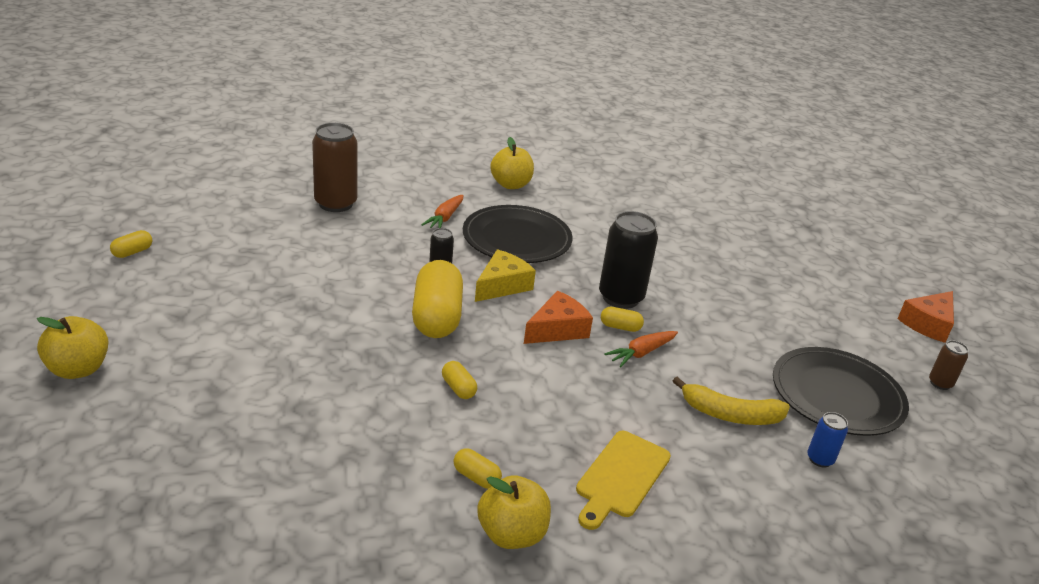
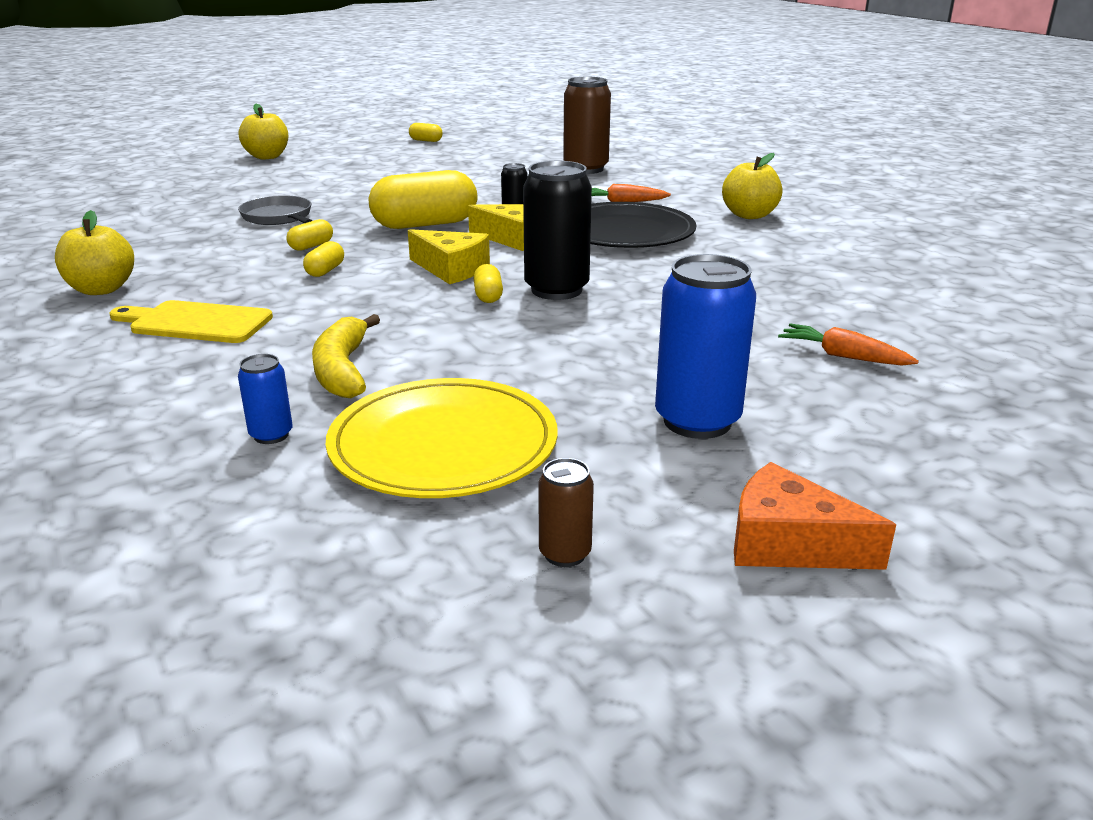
camera: 75 degrees right, 5 degrees down
yellow capsule [454,448,502,489] -> yellow capsule moved to [303,241,344,277]
orange cheese [524,291,593,344] -> yellow cheese [408,229,490,284]
orange carrot [604,331,678,367] -> orange carrot moved to [778,323,919,366]
black plate [773,347,909,436] -> yellow plate [326,378,558,498]
none -> grey pan [238,195,312,225]
none -> blue can [655,254,756,439]

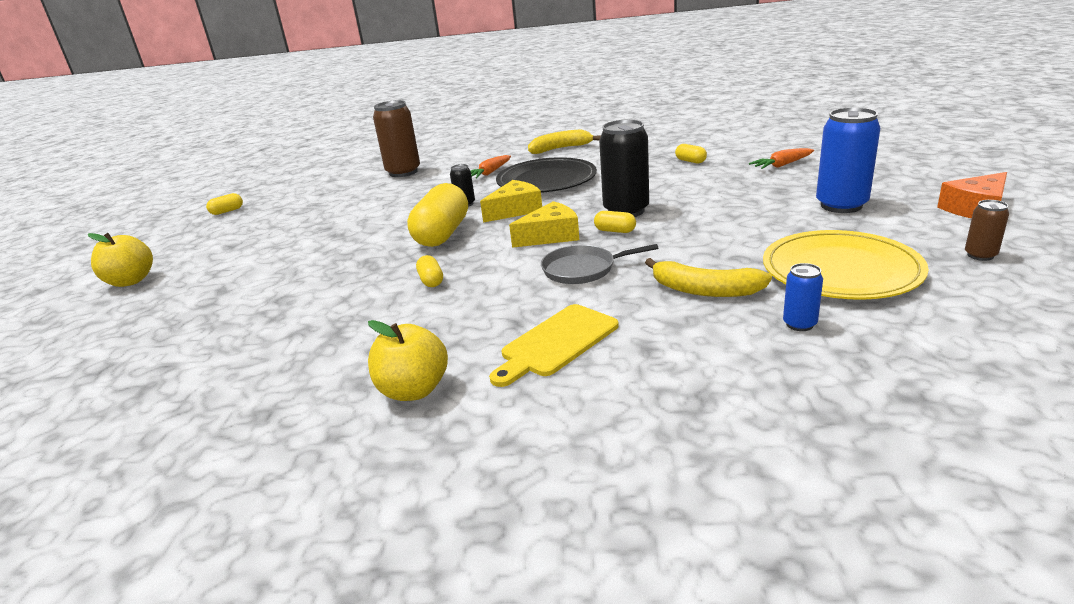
camera: 55 degrees left, 0 degrees up
grey pan [238,195,312,225] -> grey pan moved to [541,244,658,284]
yellow capsule [303,241,344,277] -> yellow capsule moved to [675,144,707,163]
yellow apple [722,153,783,219] -> yellow banana [528,129,601,154]

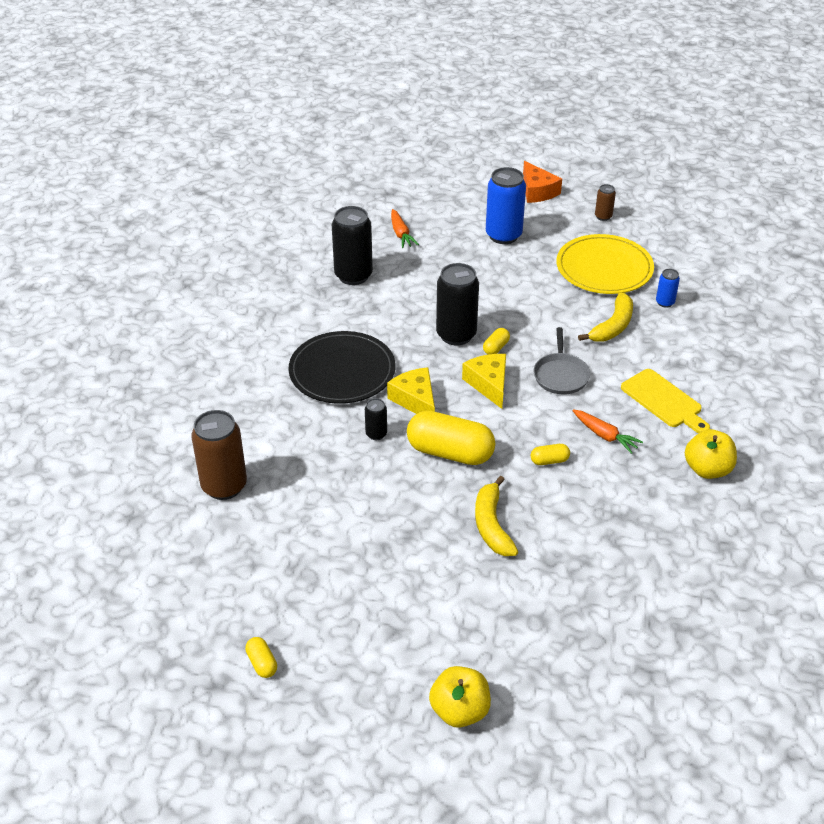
camera: 85 degrees left, 15 degrees up
orange carrot [471,155,511,178] -> orange carrot moved to [572,409,643,454]
yellow banana [528,129,601,154] -> yellow banana moved to [475,476,519,556]
yellow capsule [675,144,707,163] -> black can [332,206,373,285]

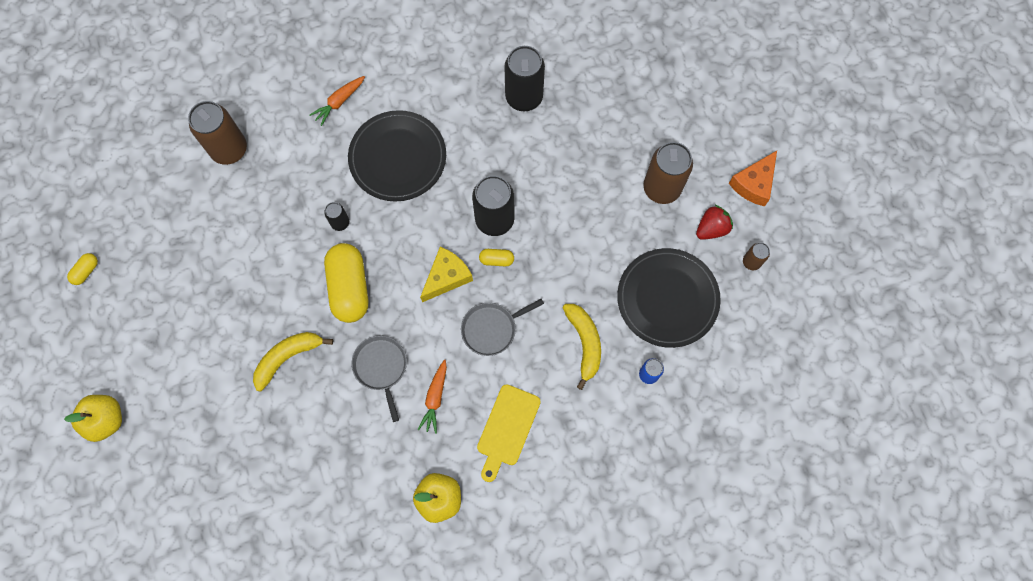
camera: 60 degrees right, 30 degrees up
yellow cheese [387,367,435,414] -> none
orange carrot [391,209,419,248] -> orange carrot moved to [309,76,365,126]
blue can [486,167,526,244] -> brown can [643,142,693,204]
yellow capsule [531,444,570,465] -> grey pan [351,336,407,422]
yellow plate [556,234,654,294] -> black plate [617,248,721,348]
yellow banana [578,293,633,342] -> yellow banana turned 105 degrees counterclockwise [563,304,601,390]
none -> red strawberry [696,205,733,240]

